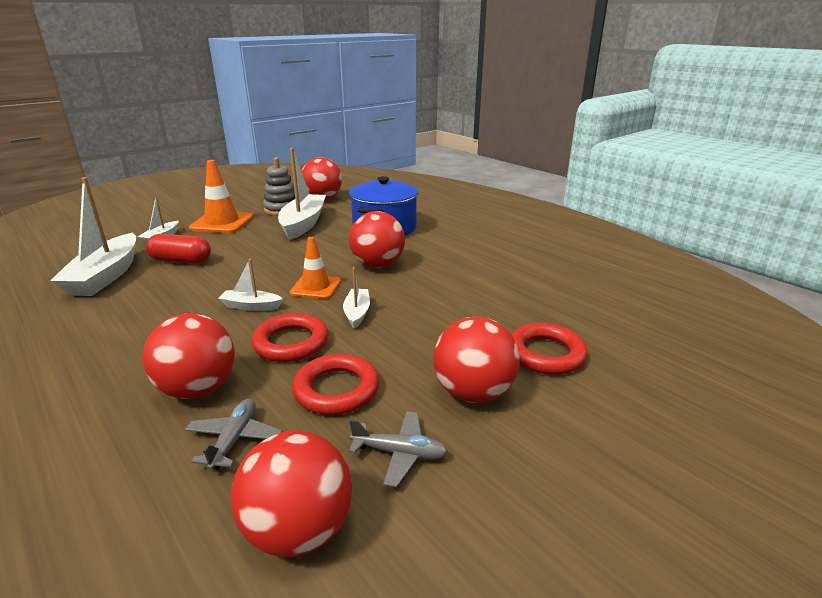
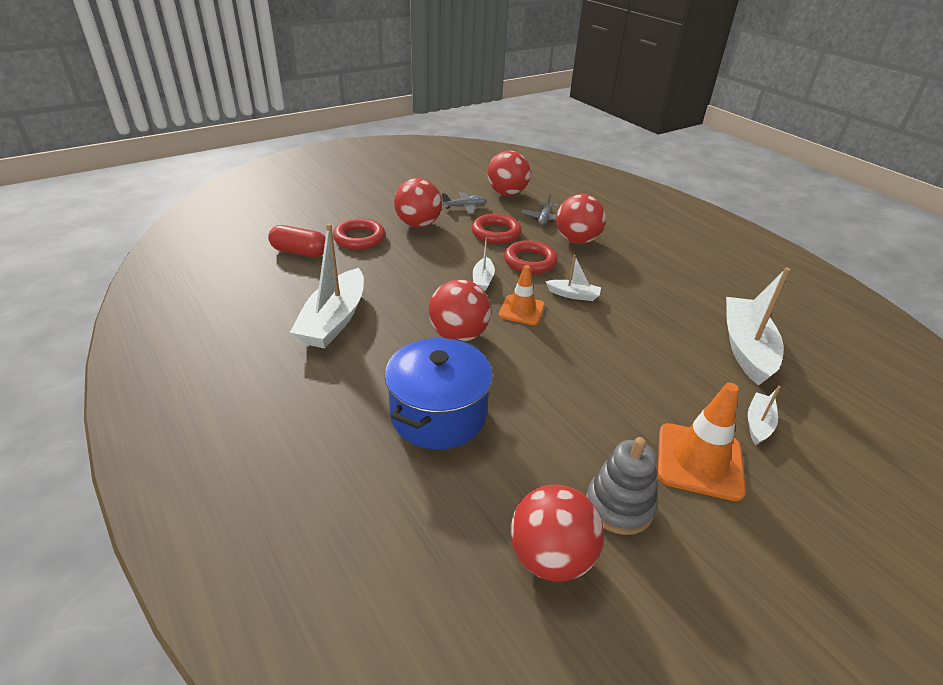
camera: 175 degrees left, 10 degrees up
red capsule [146,234,211,264] -> red capsule moved to [268,225,326,257]
white boat [278,148,326,240] -> white boat moved to [290,223,364,348]
grey plane [349,411,448,487] -> grey plane turned 150 degrees clockwise [442,192,487,214]

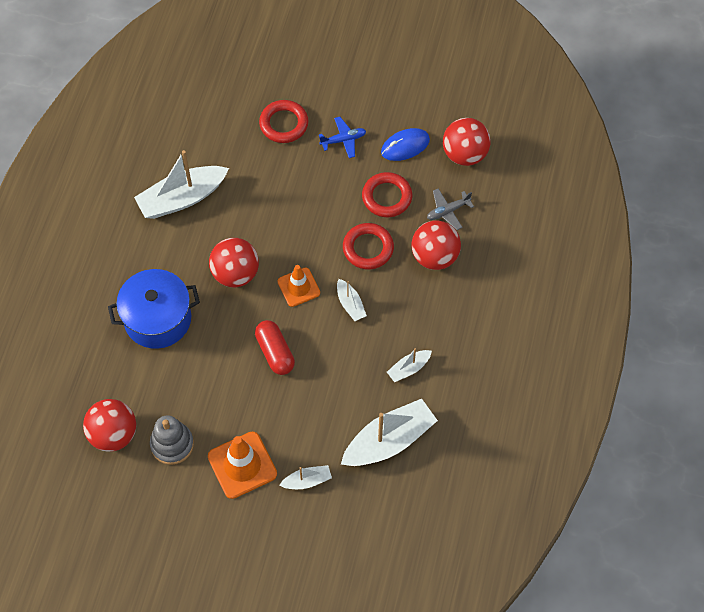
camera: 50 degrees right, 25 degrees up
red capsule [268,225,326,257] -> red capsule moved to [255,320,295,375]
red ball [394,178,442,227] -> blue plane [319,117,366,158]
grey plane [442,192,487,214] -> blue mouse [381,128,430,161]
white boat [473,238,495,291] -> white boat moved to [387,348,432,382]

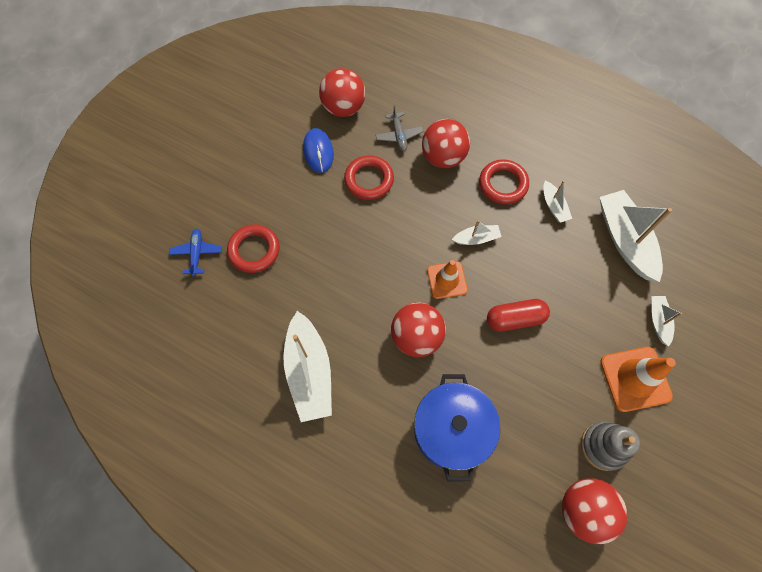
camera: 75 degrees left, 5 degrees up
blue plane [319,117,366,158] -> blue plane moved to [169,229,222,276]
red ring [343,223,394,269] -> red ring moved to [479,159,529,204]

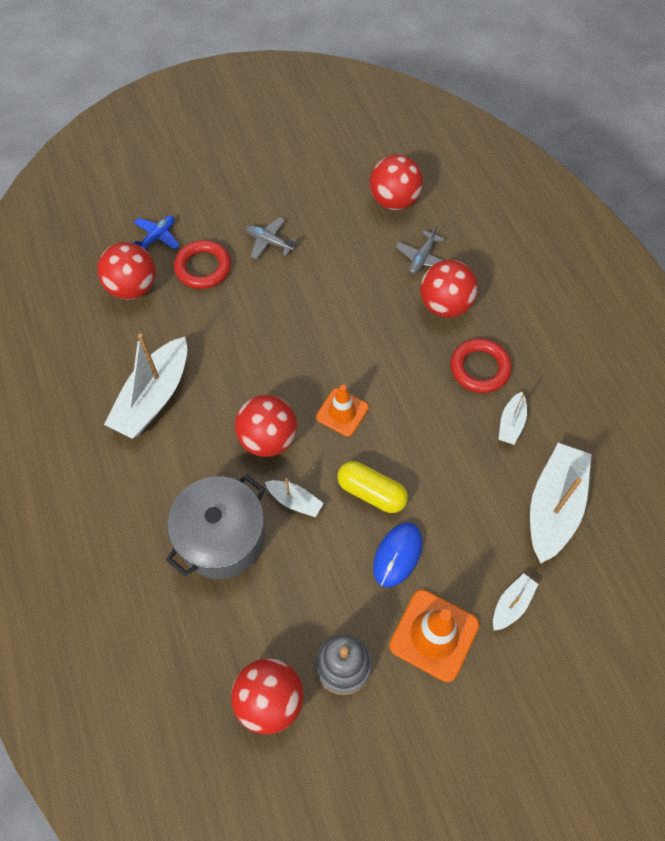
camera: 40 degrees right, 5 degrees down
blue mouse [303,128,334,173] -> blue mouse moved to [373,522,422,588]
red ring [344,155,394,200] -> none
blue pot [414,374,500,481] -> grey pot [166,474,266,579]
white boat [452,220,502,245] -> white boat moved to [265,478,324,517]
red capsule [487,299,550,332] -> yellow capsule [337,461,408,513]
none -> red ball [97,242,156,300]
none -> grey plane [246,217,297,260]

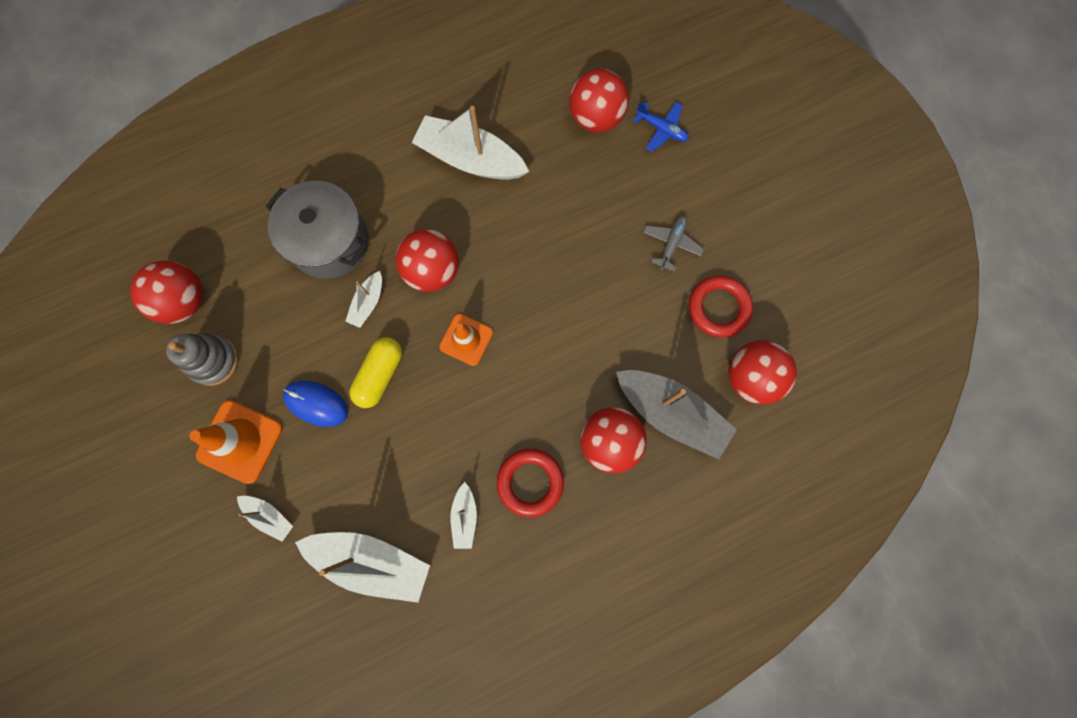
camera: 85 degrees right, 15 degrees up
red ring [174,240,231,289] -> red ring moved to [689,276,753,338]
grey plane [395,225,444,274] -> grey boat [616,370,737,459]
white boat [498,392,527,445] -> white boat turned 105 degrees counterclockwise [451,482,477,549]

